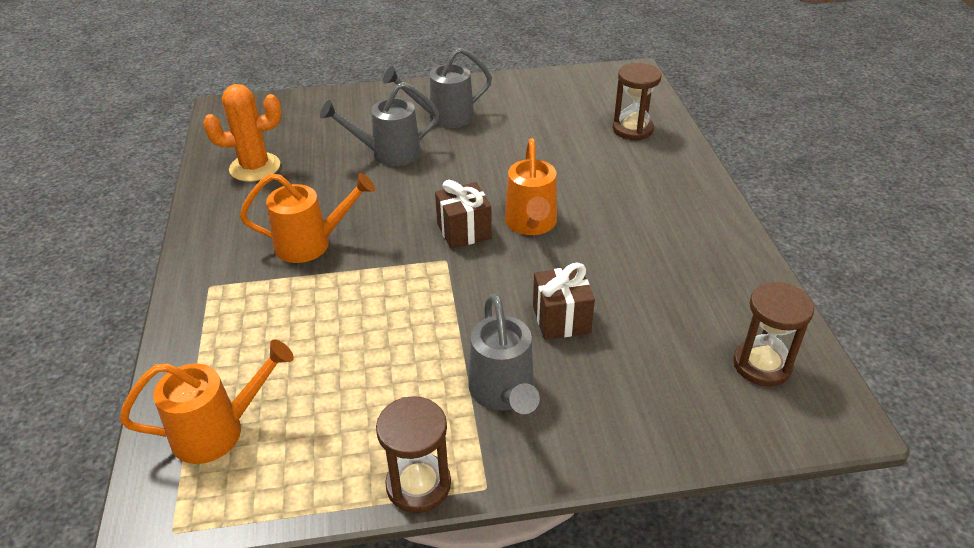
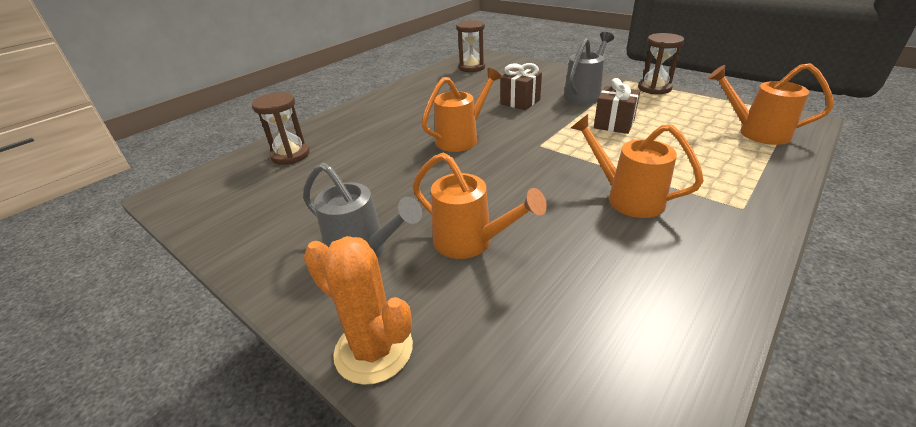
camera: 130 degrees left, 5 degrees down
orange cactus [203,84,281,182] -> orange cactus moved to [304,236,413,385]
grey watering can [320,82,439,166] -> orange watering can [413,152,547,259]
brown gift [435,180,492,249] -> brown gift moved to [594,78,640,134]

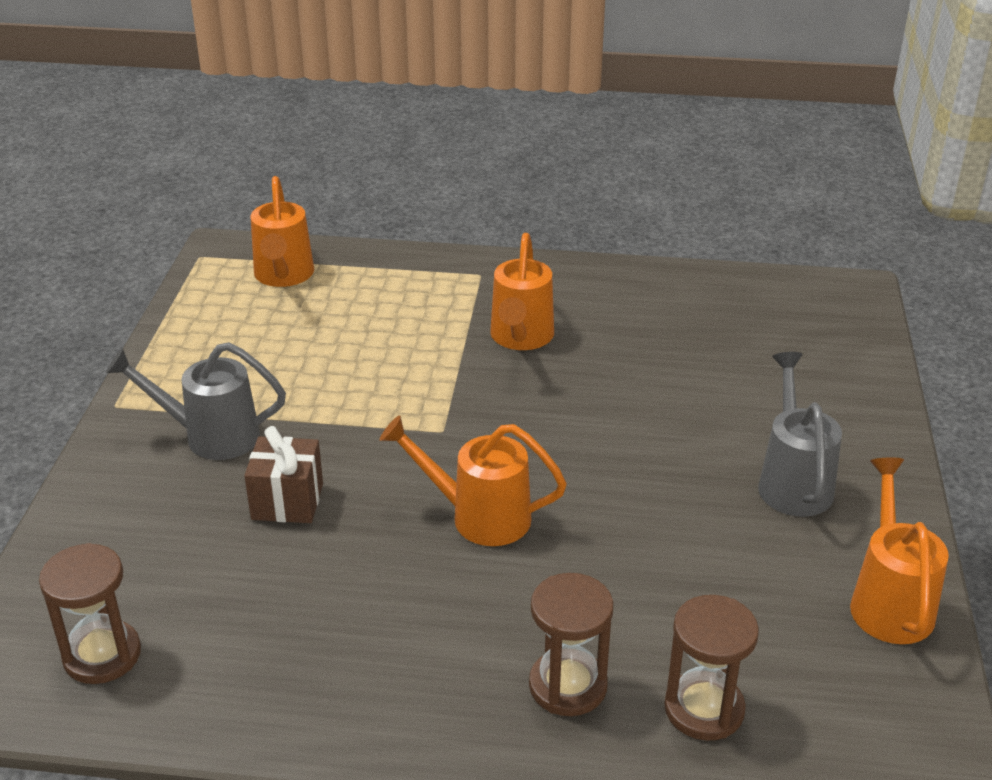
camera: 125 degrees left, 0 degrees up
orange cactus [304,236,413,385] -> none
orange watering can [413,152,547,259] -> orange watering can moved to [850,457,949,644]
brown gift [594,78,640,134] -> none
brown hourglass [638,33,684,94] -> brown hourglass moved to [529,573,613,716]

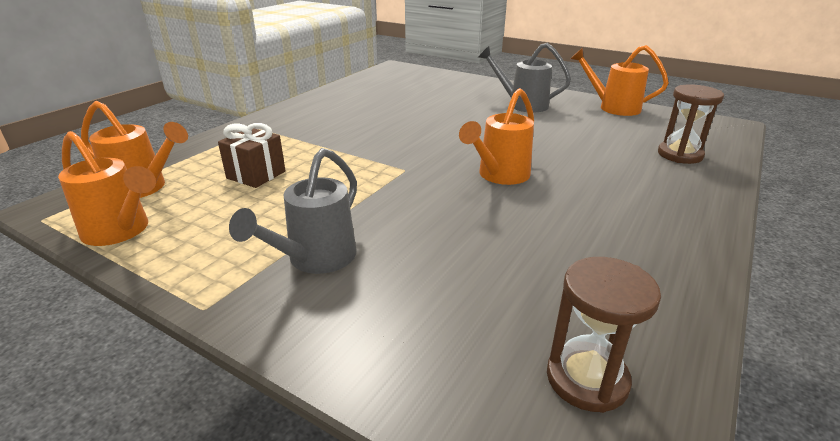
camera: 65 degrees left, 5 degrees down
brown gift [244,426,323,523] -> brown gift moved to [218,123,285,188]
orange watering can [490,233,554,350] -> orange watering can moved to [58,131,156,246]
brown hourglass [529,573,613,716] -> none

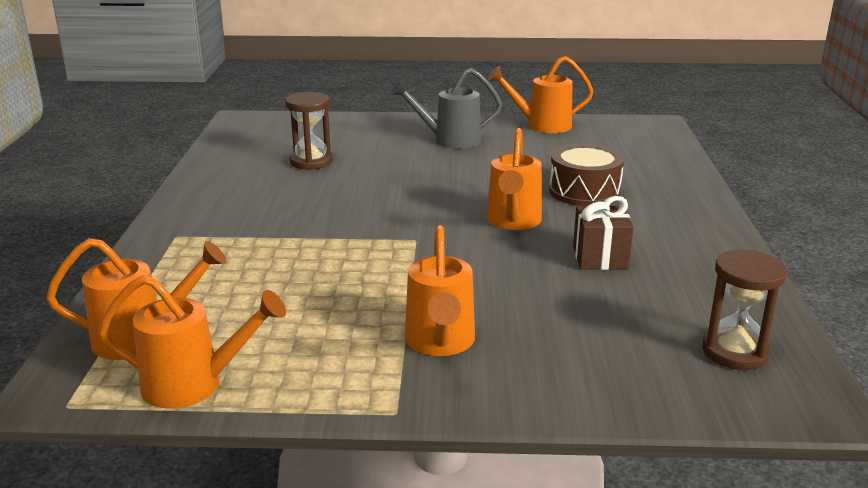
camera: 30 degrees left, 5 degrees down
brown gift [218,123,285,188] -> brown gift moved to [573,196,634,270]
grey watering can [229,148,357,274] -> orange watering can [405,225,475,356]
brown hourglass [658,84,724,164] -> brown hourglass moved to [285,92,333,170]
none -> brown drum [549,144,624,206]

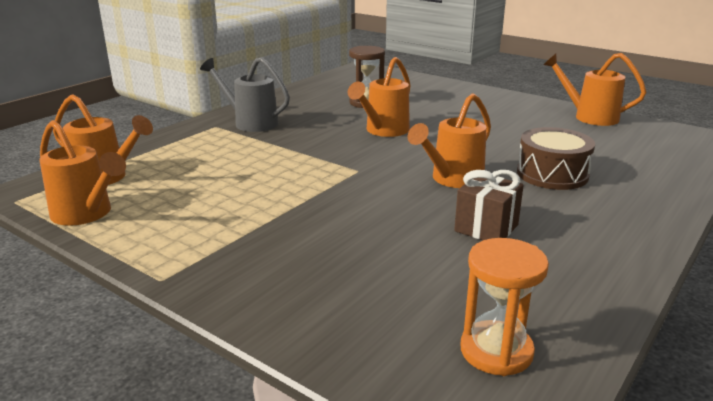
camera: 35 degrees right, 0 degrees up
grey watering can [391,68,502,149] -> grey watering can moved to [200,57,290,132]
orange watering can [405,225,475,356] -> orange watering can moved to [348,57,411,137]
brown hourglass [702,250,787,370] -> orange hourglass [460,238,549,376]

